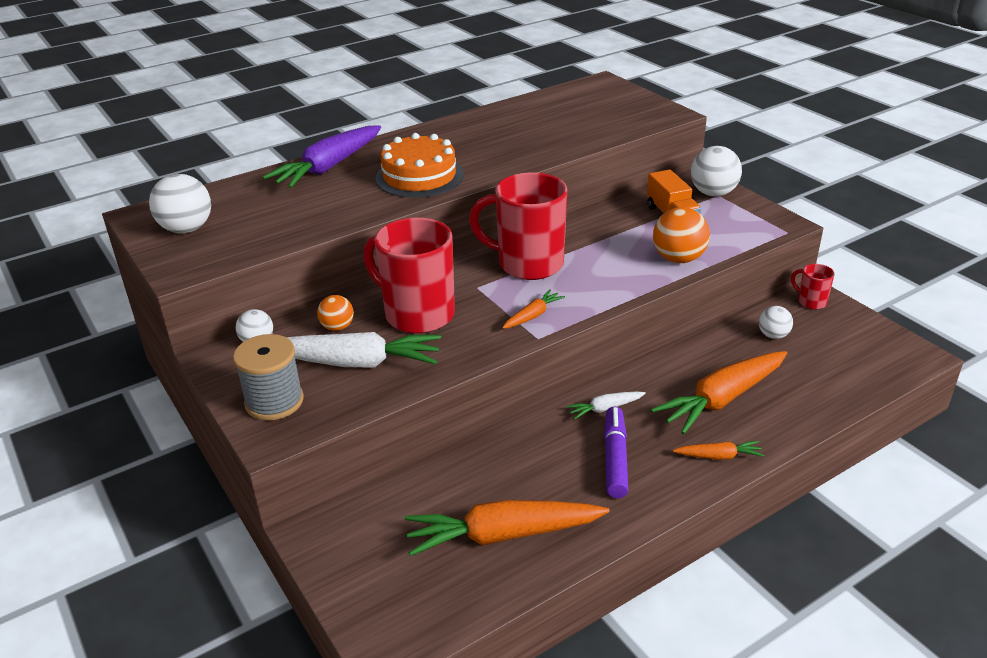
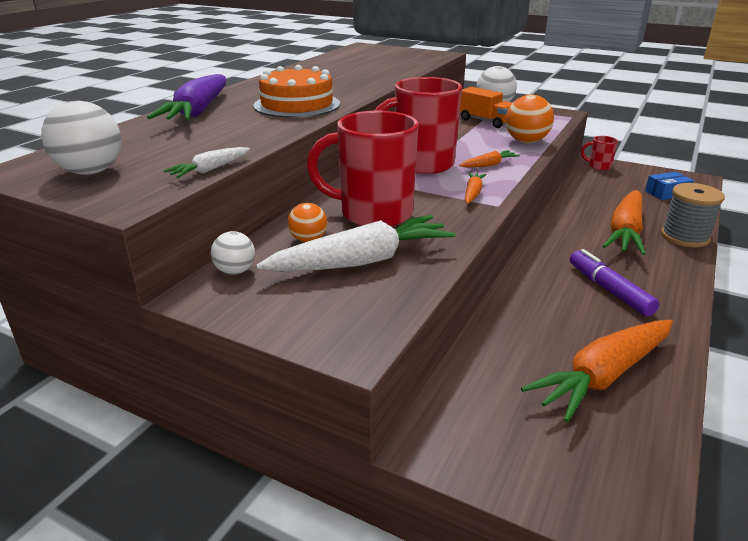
camera: 30 degrees left, 5 degrees down
grey spool [233,334,304,420] -> grey spool moved to [661,183,725,248]
white carrot [566,391,646,420] -> white carrot moved to [164,147,250,178]
orange carrot [673,441,764,460] -> orange carrot moved to [459,150,520,167]
white ball [759,306,793,339] -> none
none -> blue box [645,172,694,200]

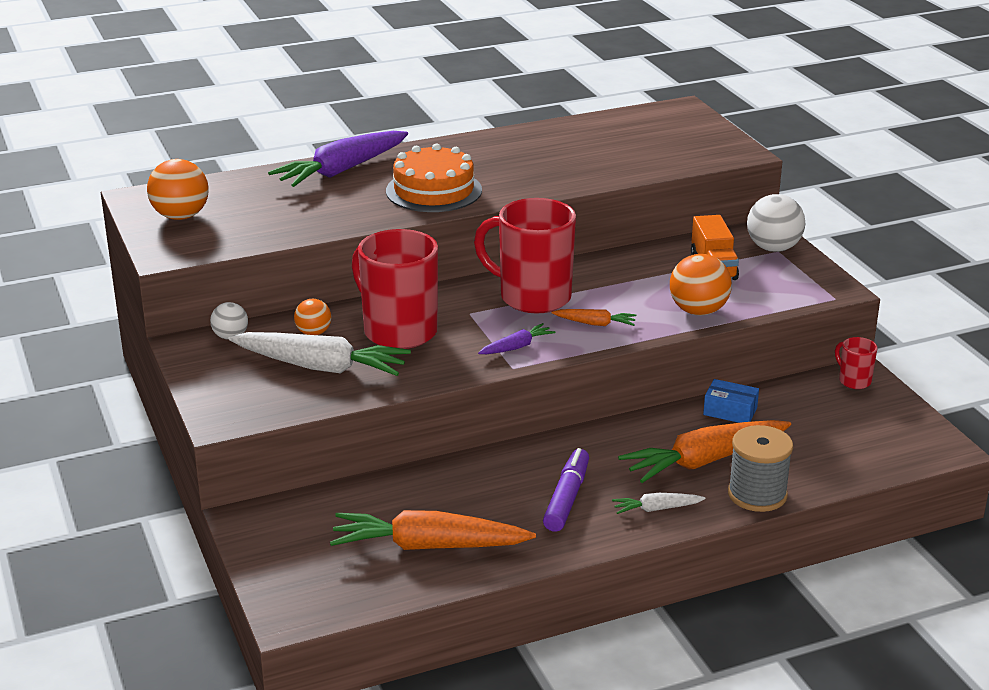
camera: 40 degrees right, 0 degrees up
white ball [41,101,121,175] -> orange ball [147,159,209,220]
white carrot [164,147,250,178] -> white carrot moved to [612,493,706,514]
orange carrot [465,172,487,204] -> purple carrot [478,323,556,354]
blue box [645,172,694,200] -> blue box moved to [703,379,759,423]

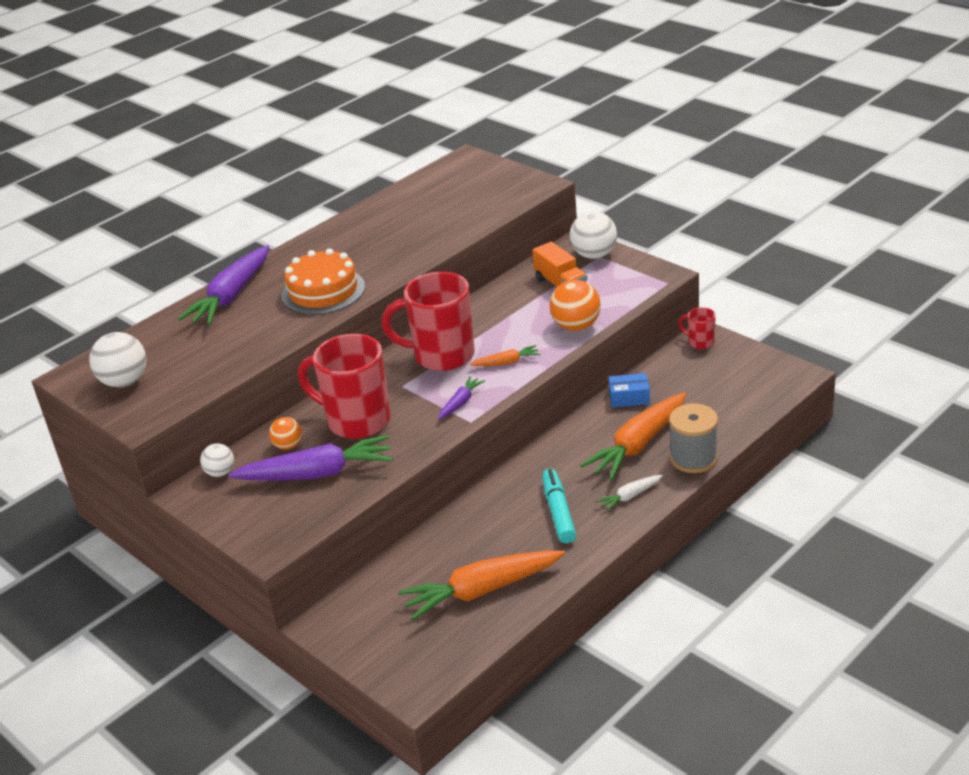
camera: 20 degrees left, 5 degrees up
orange ball [147,159,209,220] -> white ball [89,332,147,387]
white carrot [229,332,411,376] -> purple carrot [228,435,393,480]
purple marker [543,448,589,532] -> turquoise marker [542,469,576,543]

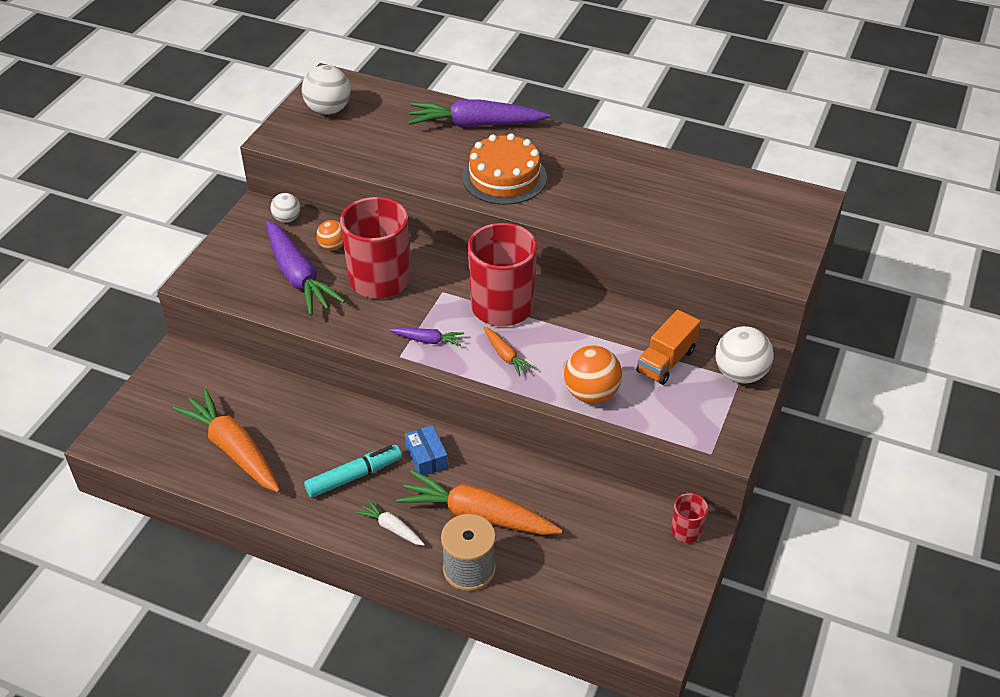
camera: 65 degrees right, 10 degrees up
blue box [608,373,650,408] -> blue box moved to [405,425,448,476]

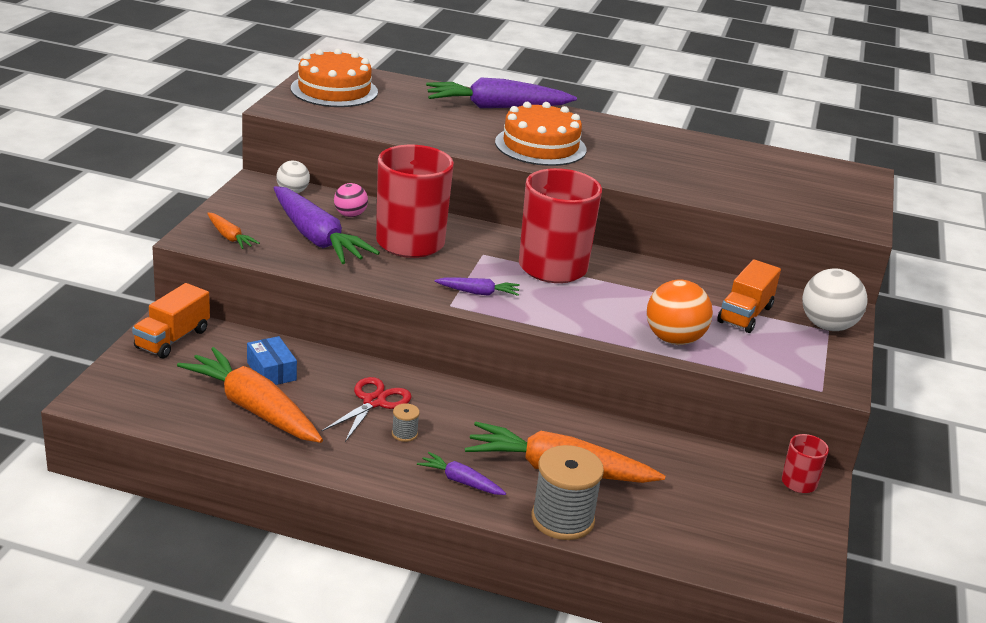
camera: 10 degrees left, 15 degrees down
white ball [302,65,351,115] -> orange cake [291,49,378,107]
turquoise marker [304,445,402,498] -> grey spool [392,403,420,442]
orange ball [316,220,344,250] -> pink ball [334,183,368,217]
white carrot [356,499,425,546] -> purple carrot [417,452,506,495]
blue box [405,425,448,476] -> blue box moved to [247,336,297,385]
orange carrot [484,327,534,376] -> orange carrot moved to [207,212,260,249]
none -> orange truck [132,283,210,358]
none -> red scissors [322,377,411,442]

